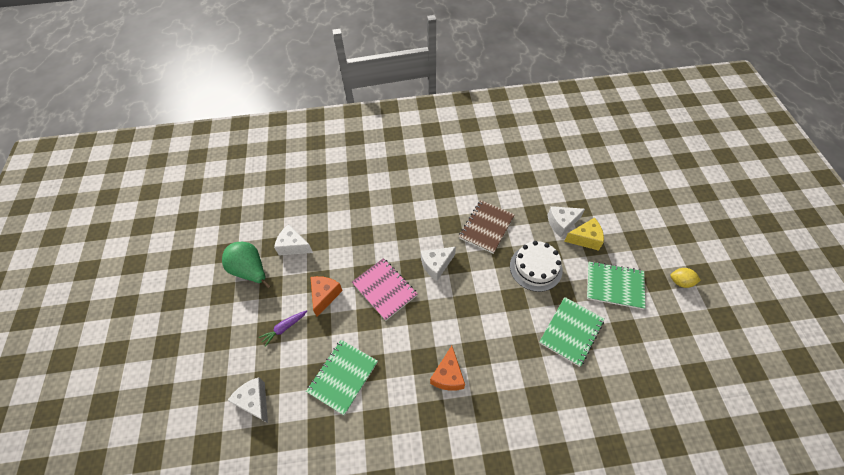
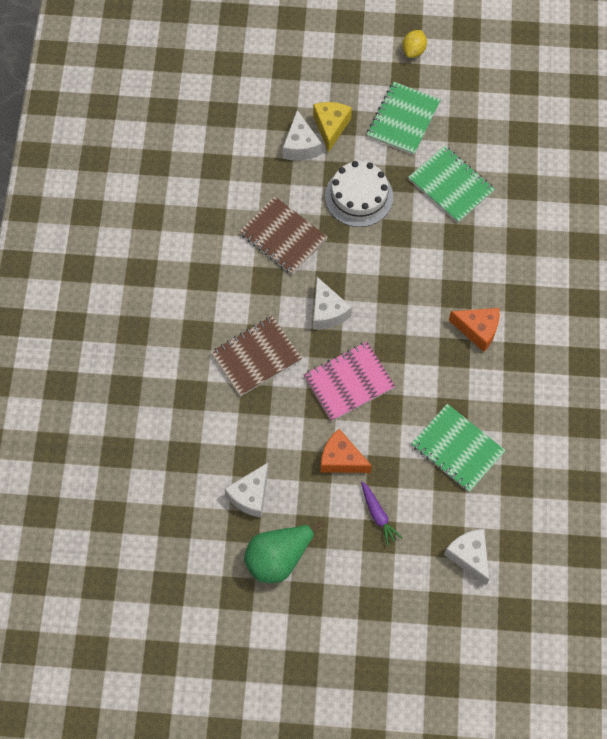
camera: 80 degrees left, 10 degrees up
white cheese [227,377,268,423] -> white cheese turned 90 degrees clockwise [444,529,489,585]
none -> brown notebook [210,316,302,397]

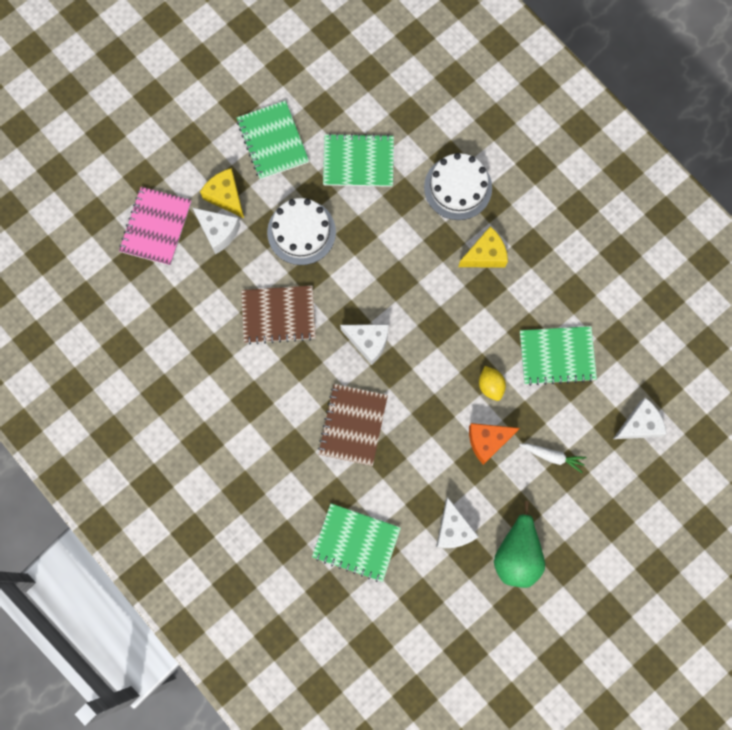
camera: 45 degrees left, 10 degrees up
pink notebook [304,342,395,422] -> pink notebook moved to [119,187,191,266]
purple carrot [361,481,402,546] -> white carrot [519,443,586,473]
yellow lemon [402,30,427,58] -> yellow lemon moved to [479,366,506,401]
white cheese [444,529,489,585] -> white cheese turned 135 degrees clockwise [613,397,667,439]
orange cheese [449,308,500,352] -> yellow cheese [459,226,508,268]
none -> green notebook [312,503,401,582]
none -> white cake [424,153,492,220]

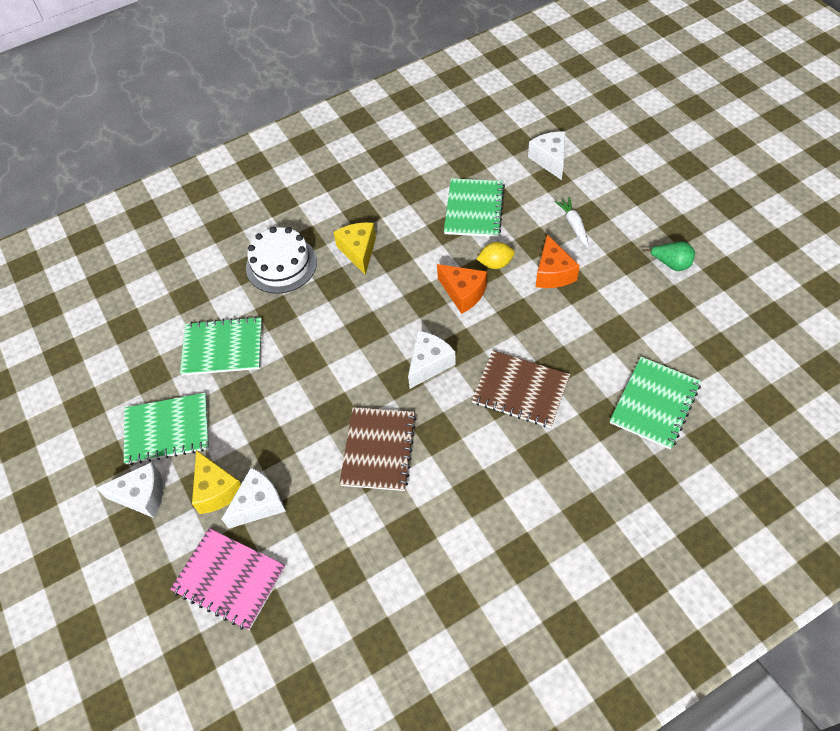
camera: 75 degrees left, 20 degrees down
yellow cheese [200,168,244,218] -> yellow cheese turned 90 degrees counterclockwise [192,450,241,514]
white cake [267,198,336,265] -> none
green notebook [323,133,394,187] -> green notebook turned 75 degrees clockwise [180,316,262,375]
white cheese [436,497,479,548] -> white cheese moved to [96,462,163,518]
green pear [494,501,545,588] -> green pear [642,241,695,271], size x0.58
white carrot [519,443,586,473] -> white carrot turned 45 degrees counterclockwise [555,197,589,247]
none -> orange cheese [437,264,487,314]

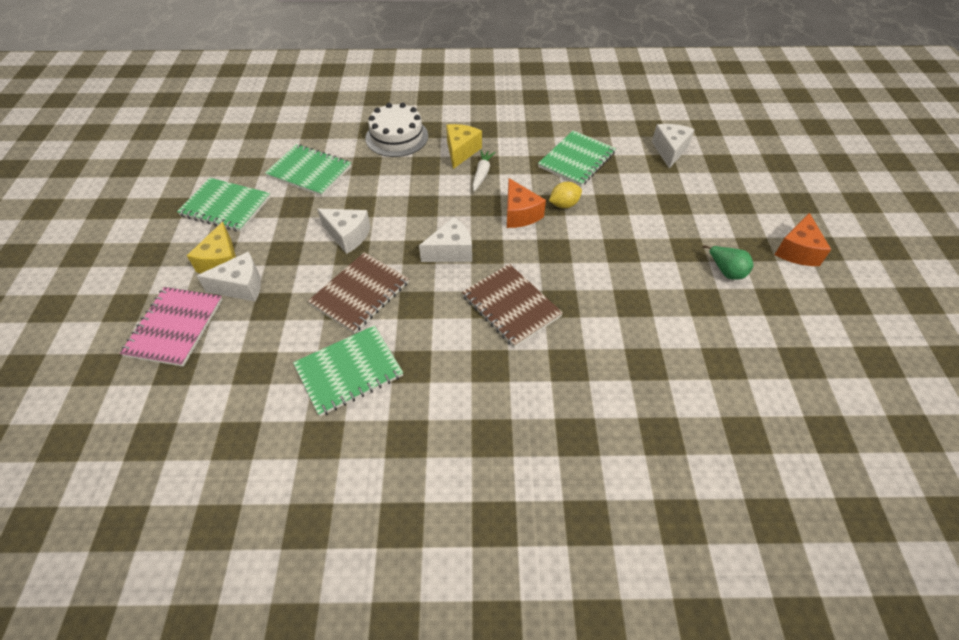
camera: 25 degrees right, 5 degrees down
white cheese [96,462,163,518] -> white cheese moved to [317,209,370,254]
pink notebook [170,528,286,630] -> pink notebook turned 45 degrees clockwise [120,287,223,367]
yellow lemon [477,242,515,269] -> yellow lemon turned 45 degrees counterclockwise [549,182,582,208]
orange cheese [536,234,580,288] -> orange cheese moved to [775,213,831,266]
white carrot [555,197,589,247] -> white carrot moved to [473,150,496,191]
green notebook [610,357,701,449] -> green notebook moved to [293,325,403,416]

